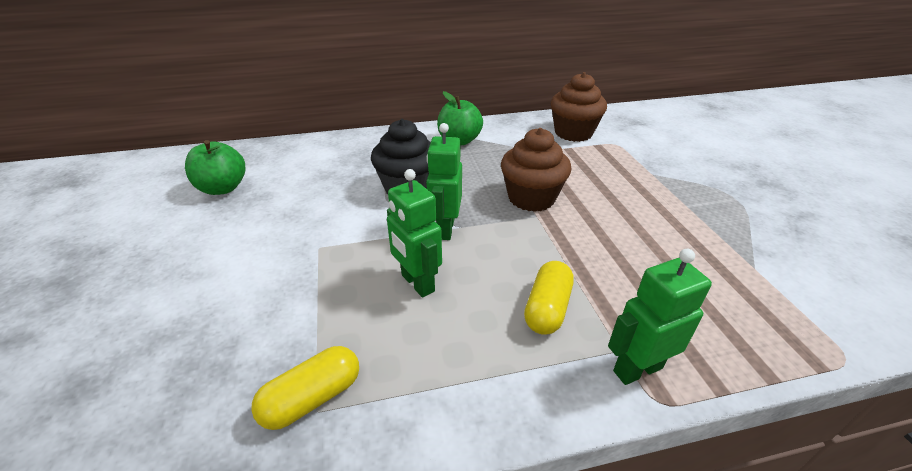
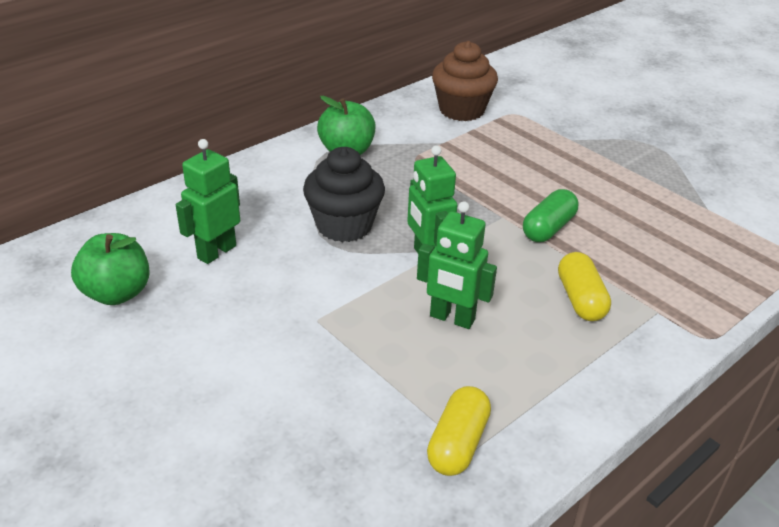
camera: 30 degrees left, 0 degrees up
brown cupcake [501,128,571,212] -> none
green robot [608,249,712,385] -> green robot moved to [176,139,240,264]
none -> green capsule [523,189,578,242]

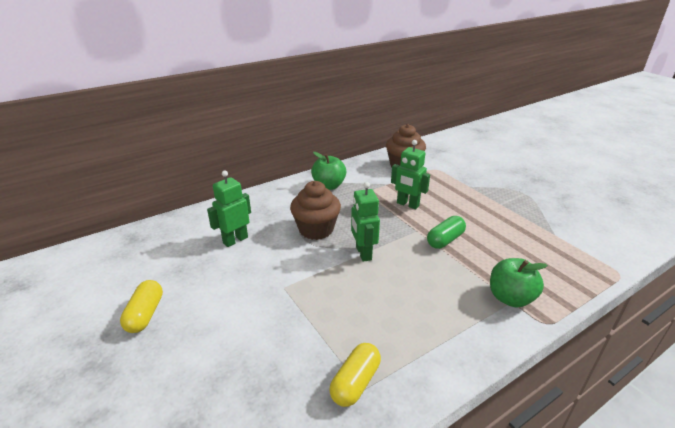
camera: 10 degrees right, 5 degrees down
green apple [71,233,150,305] -> green apple moved to [490,258,548,307]
black cupcake [303,147,385,242] -> brown cupcake [290,181,341,240]
green robot [417,201,497,329] -> green robot moved to [391,140,430,209]
yellow capsule [558,252,611,321] -> yellow capsule moved to [120,280,163,333]

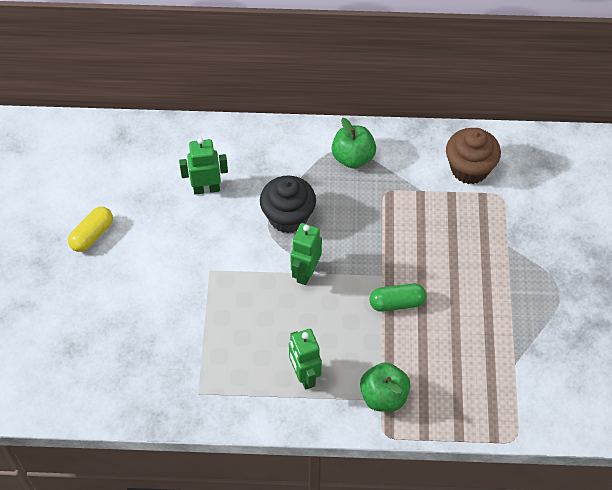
camera: 35 degrees right, 25 degrees up
brown cupcake [290,181,341,240] -> black cupcake [260,176,316,233]
yellow capsule [329,343,381,407] -> none
green robot [391,140,430,209] -> green robot moved to [289,329,322,390]

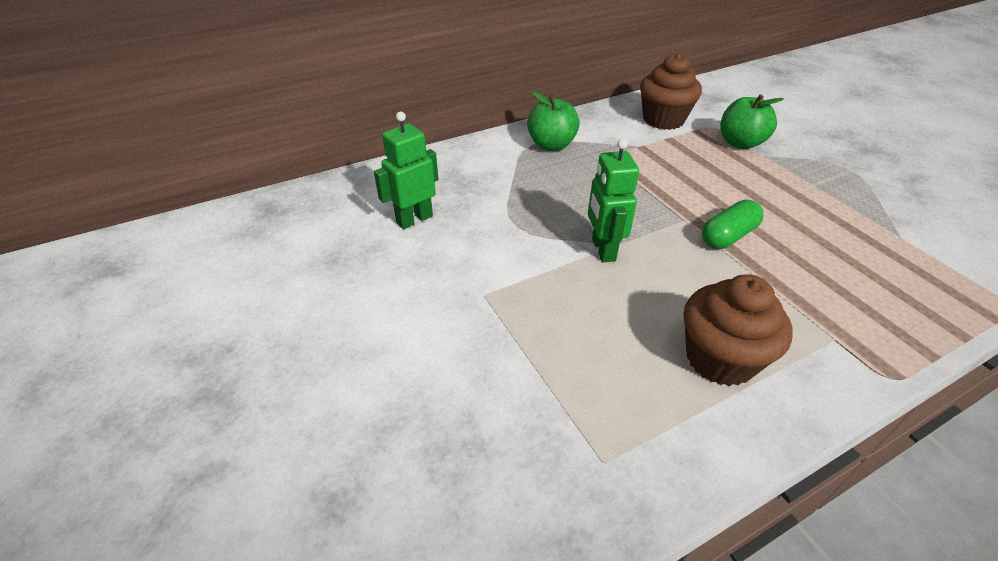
camera: 30 degrees left, 15 degrees down
yellow capsule [68,207,113,252] -> none
black cupcake [260,176,316,233] -> none
green robot [289,329,322,390] -> brown cupcake [684,274,793,386]
green apple [360,362,411,412] -> green apple moved to [720,94,784,149]

